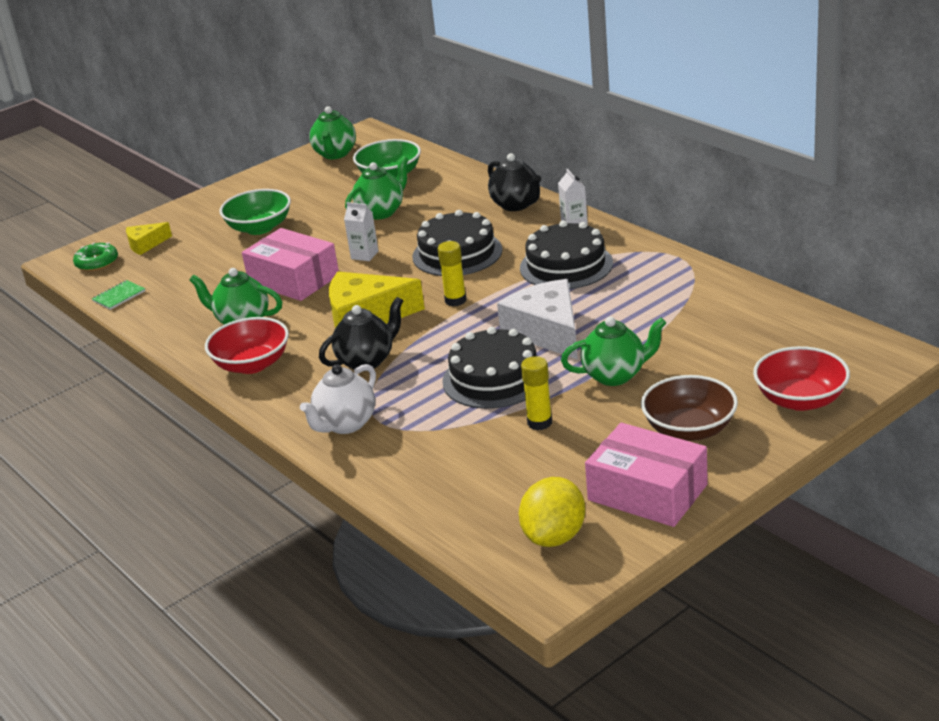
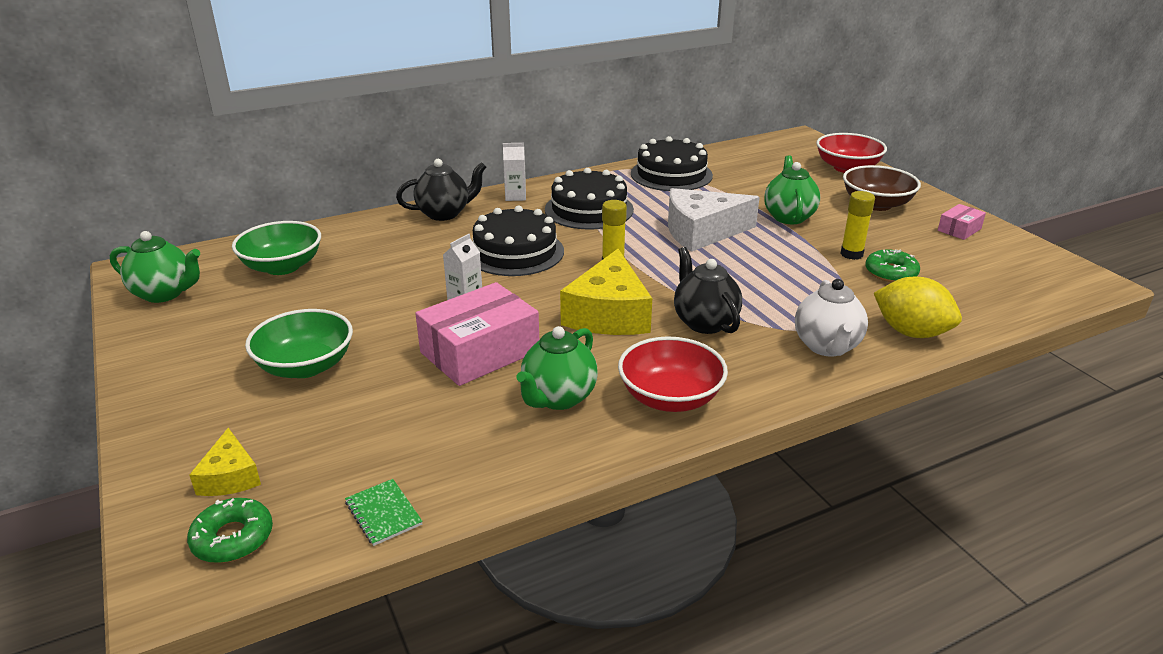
camera: 80 degrees left, 0 degrees up
white teapot [300,364,376,434] -> white teapot turned 45 degrees clockwise [795,279,868,357]
green teapot [345,156,409,220] -> none
black cake [442,327,537,409] -> black cake moved to [631,136,713,191]
yellow lemon [519,477,585,547] -> yellow lemon moved to [874,277,962,338]
pink box [585,423,708,527] -> pink box [938,204,986,240], size x0.48
none -> green donut [865,249,920,282]

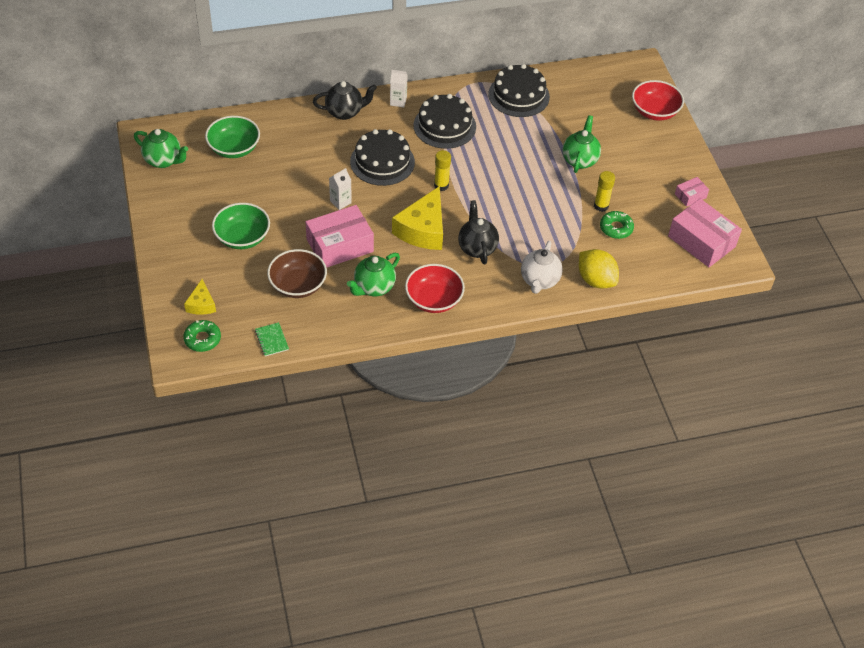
camera: 10 degrees right, 20 degrees up
white cheese [668,188,760,252] -> none
brown bowl [843,165,921,211] -> brown bowl moved to [267,249,327,298]
none -> pink box [668,199,742,267]

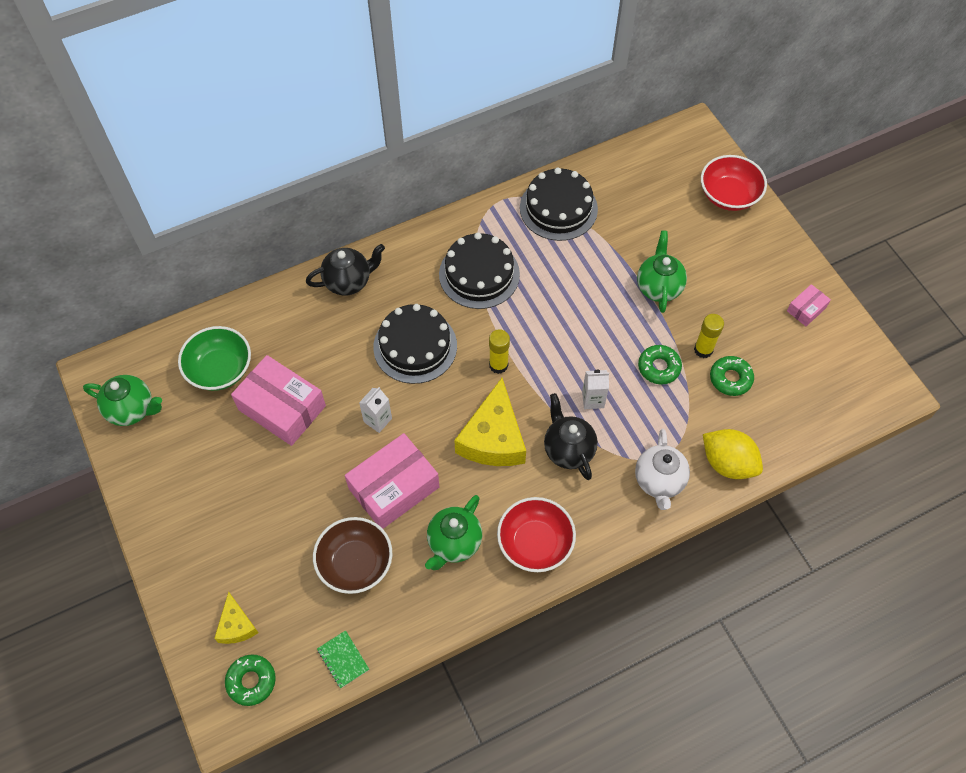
camera: 10 degrees left, 10 degrees up
green bowl [212,203,270,249] -> none
white carton [390,70,408,107] -> white carton moved to [582,370,609,409]
pink box [668,199,742,267] -> pink box moved to [231,355,326,446]
none -> green donut [638,345,682,384]

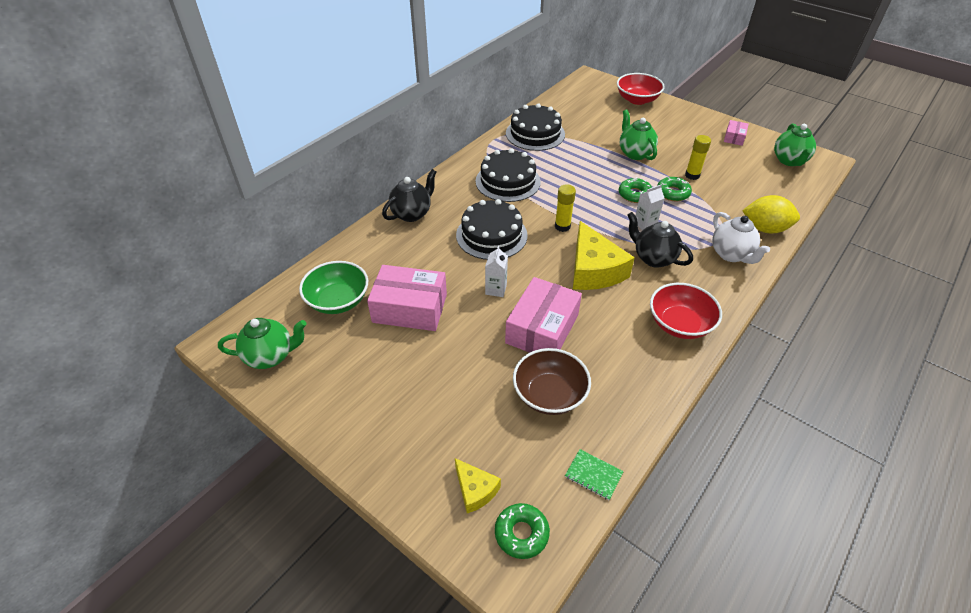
camera: 25 degrees left, 15 degrees down
green teapot [425,495,482,570] -> green teapot moved to [774,124,816,166]
green donut [710,356,754,396] -> green donut moved to [619,177,652,203]

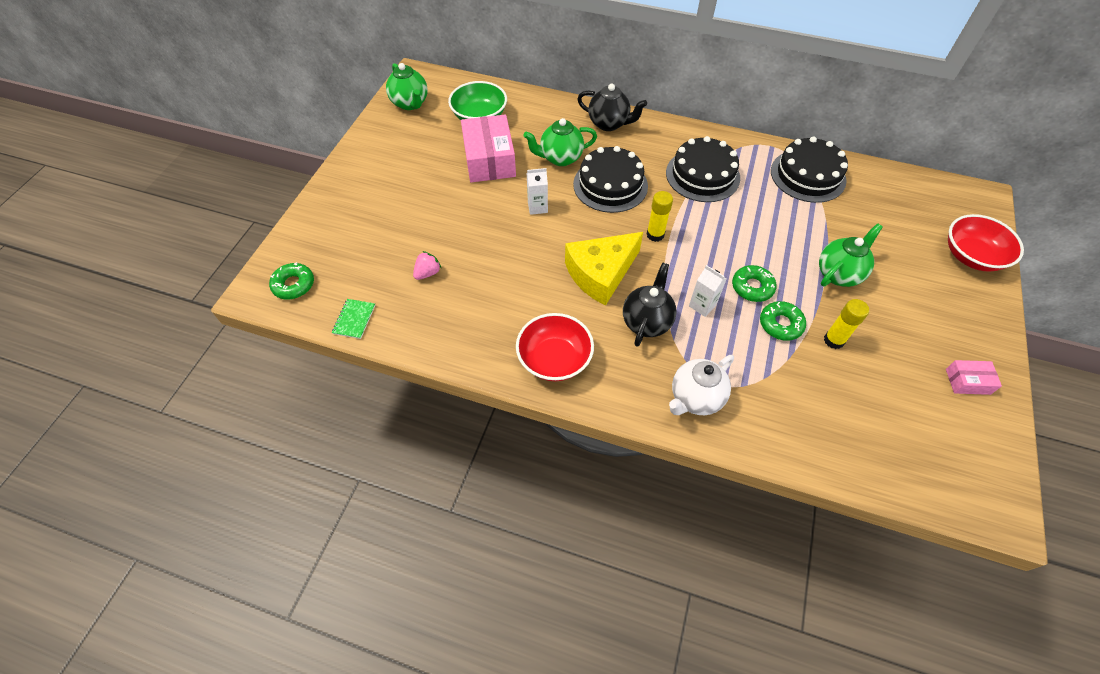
camera: 70 degrees right, 10 degrees up
yellow cheese [455,458,501,513] -> none
pink box [505,277,582,353] -> none
brown bowl [513,348,591,415] -> pink strawberry [413,251,441,280]
yellow lemon [742,195,800,233] -> none
green teapot [774,124,816,166] -> green teapot moved to [523,118,597,166]

